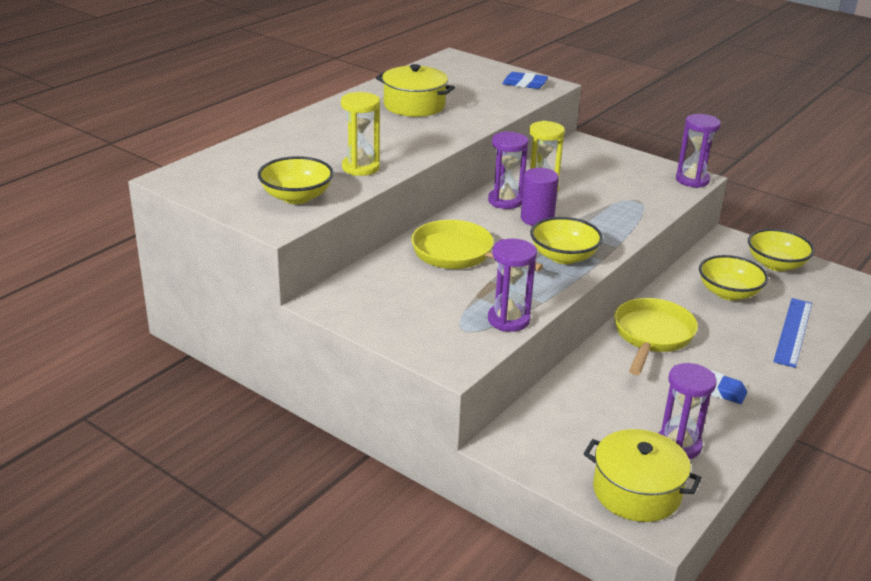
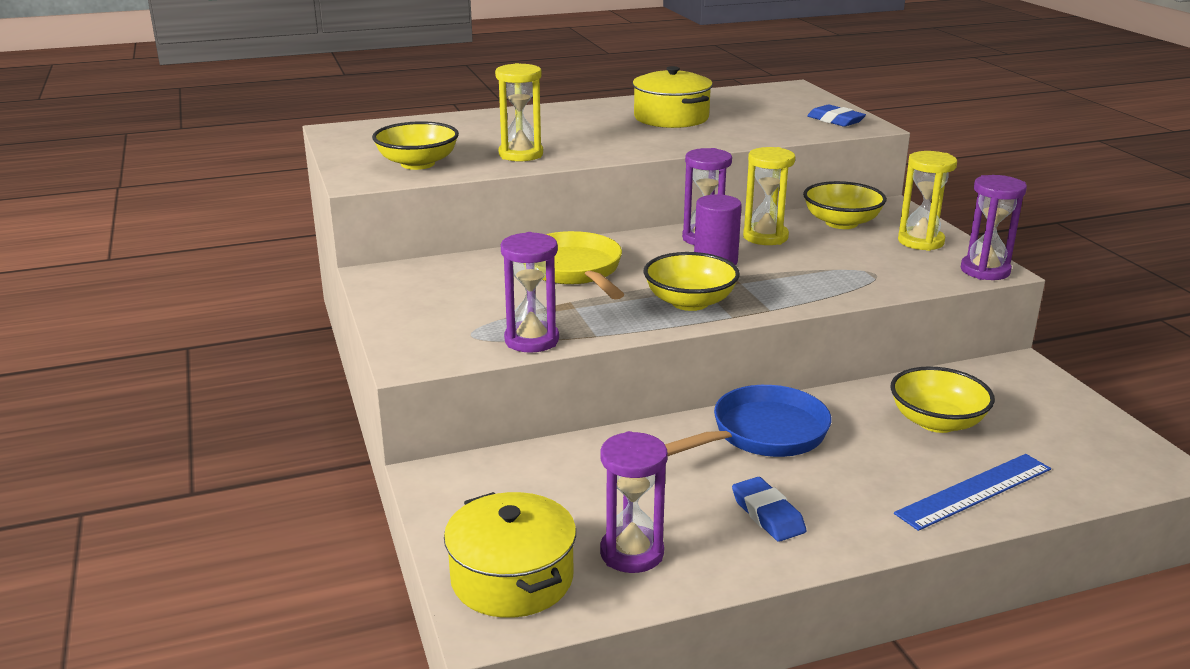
camera: 35 degrees right, 5 degrees down
yellow pan [614,298,698,375] -> blue pan [665,385,831,457]
yellow bowl [748,229,815,271] -> yellow bowl moved to [803,181,887,229]
none -> yellow hourglass [898,151,957,251]

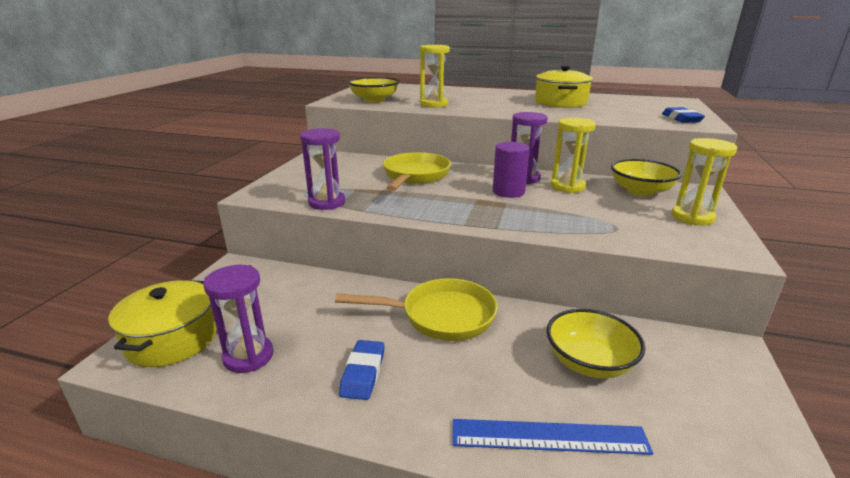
camera: 35 degrees right, 0 degrees up
yellow bowl [643,252,740,311] -> none
blue pan [665,385,831,457] -> yellow pan [335,278,498,341]
purple hourglass [961,175,1027,280] -> none

